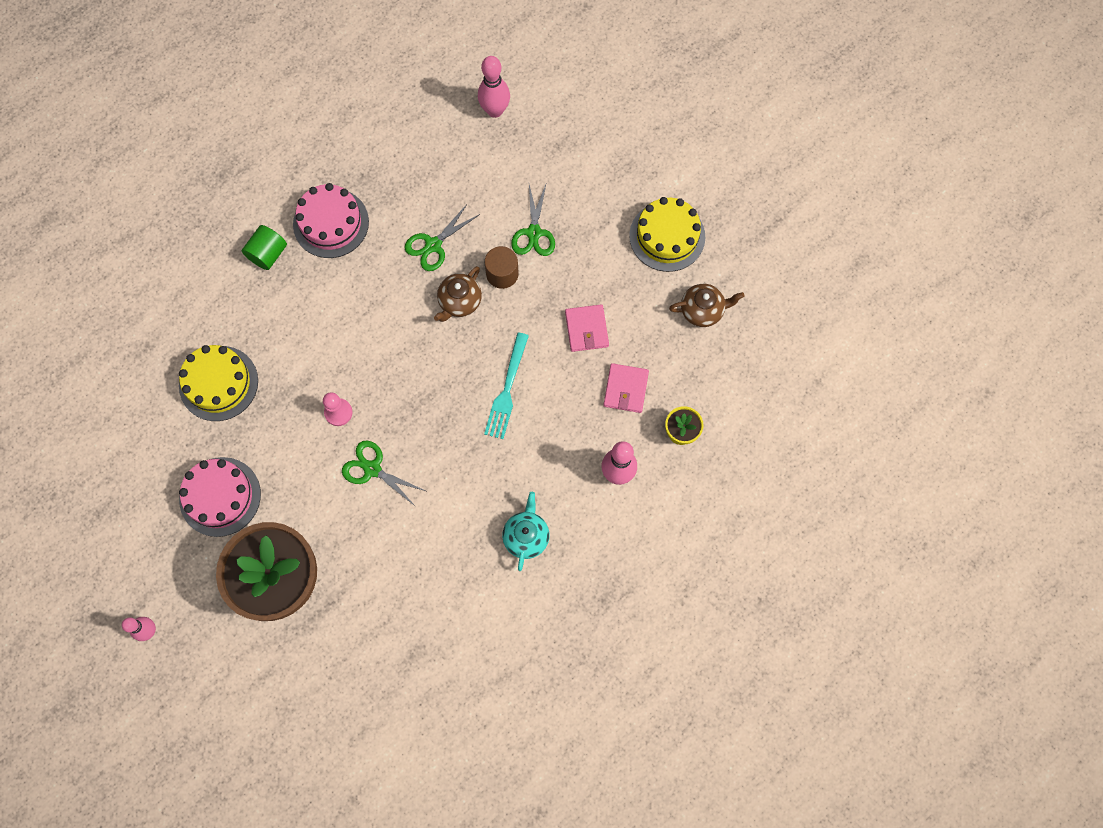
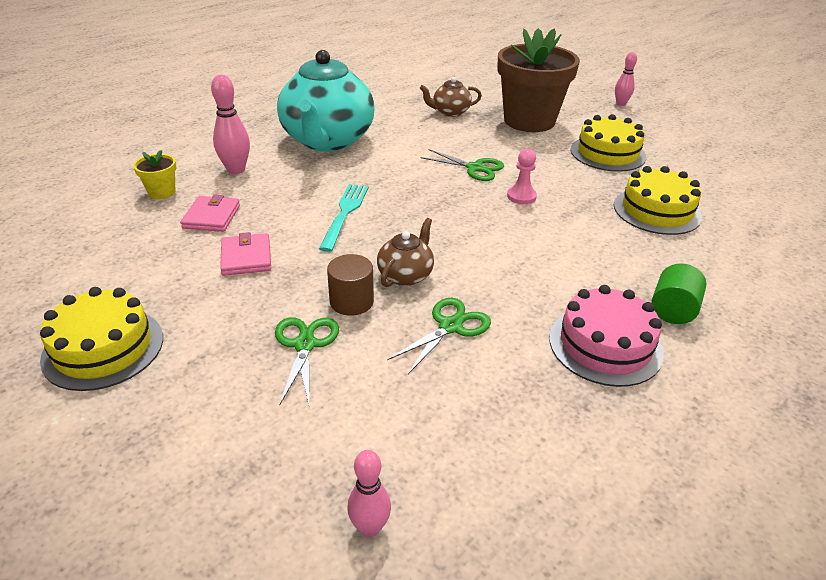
camera: 175 degrees right, 35 degrees down
pink cake [179,457,261,537] -> yellow cake [571,114,646,172]
pink bowling pin [478,56,510,118] -> pink bowling pin [347,450,391,537], size x0.66
turquoise teapot [502,492,550,571] -> turquoise teapot [277,50,375,152], size x2.27
brown teapot [669,284,745,327] -> brown teapot moved to [420,77,482,117]

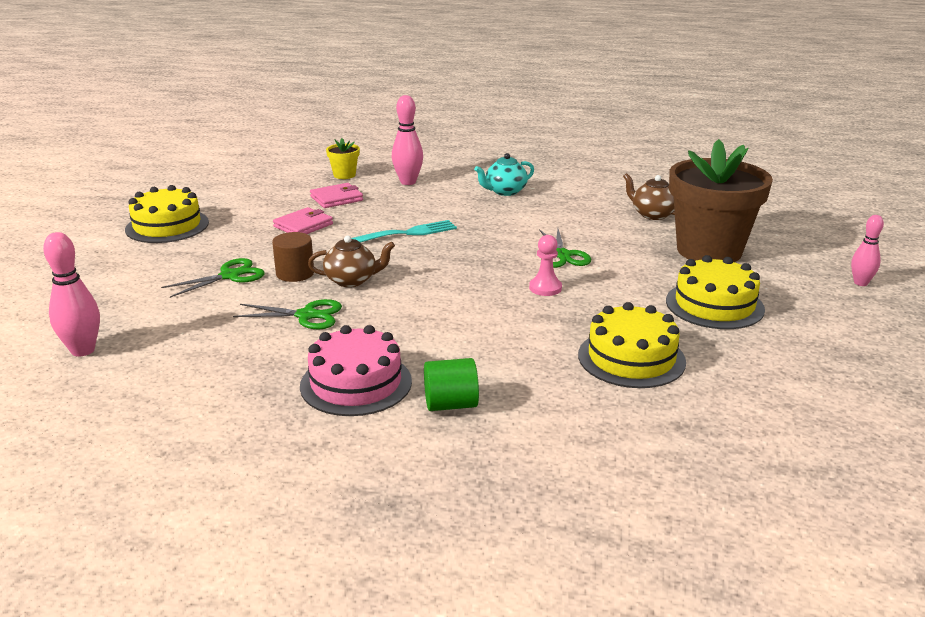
camera: 55 degrees right, 10 degrees down
turquoise teapot [277,50,375,152] -> turquoise teapot [474,153,534,196], size x0.44
pink bowling pin [347,450,391,537] -> pink bowling pin [43,232,100,356], size x1.52

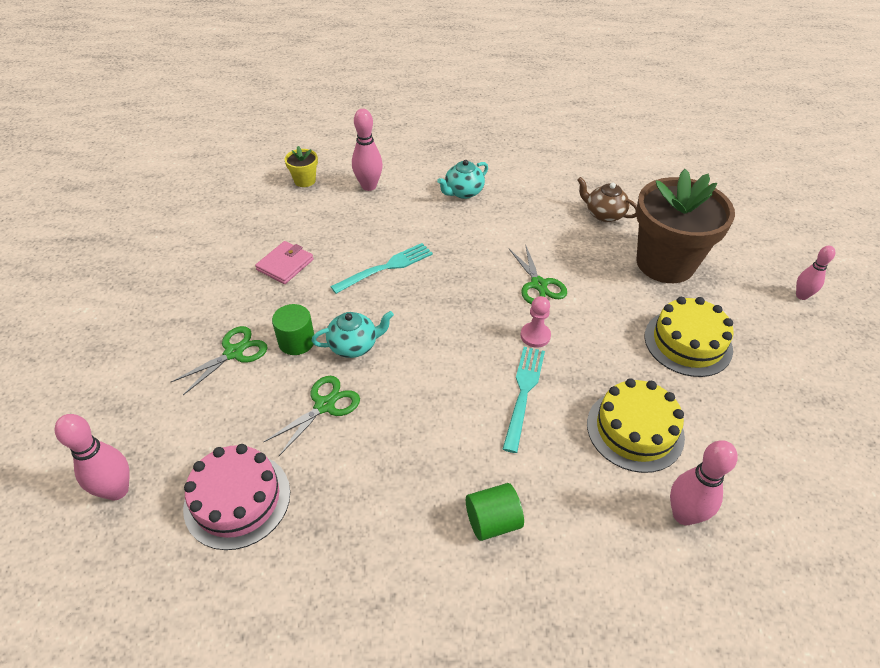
camera: 10 degrees left, 20 degrees up
yellow cake [125,185,209,243] -> none
green scissors [233,299,342,329] -> green scissors turned 45 degrees counterclockwise [264,376,360,456]
brown cylinder [272,232,314,282] -> green cylinder [272,304,314,355]
pink cake [300,325,412,416] -> pink cake moved to [183,444,290,550]
brown teapot [308,235,395,287] -> turquoise teapot [311,311,394,358]
pink wallet [310,183,363,208] -> none
none -> turquoise fork [503,347,545,453]
none -> pink bowling pin [670,440,738,525]

